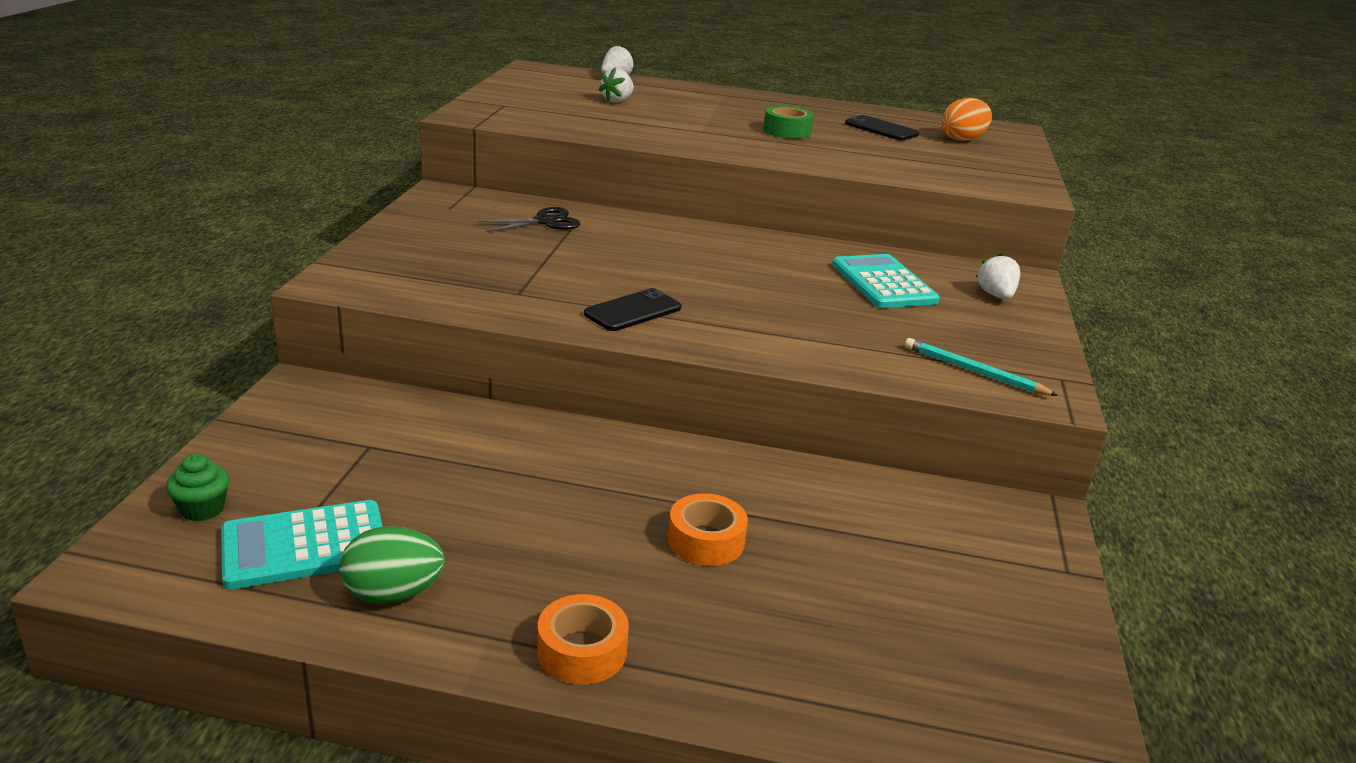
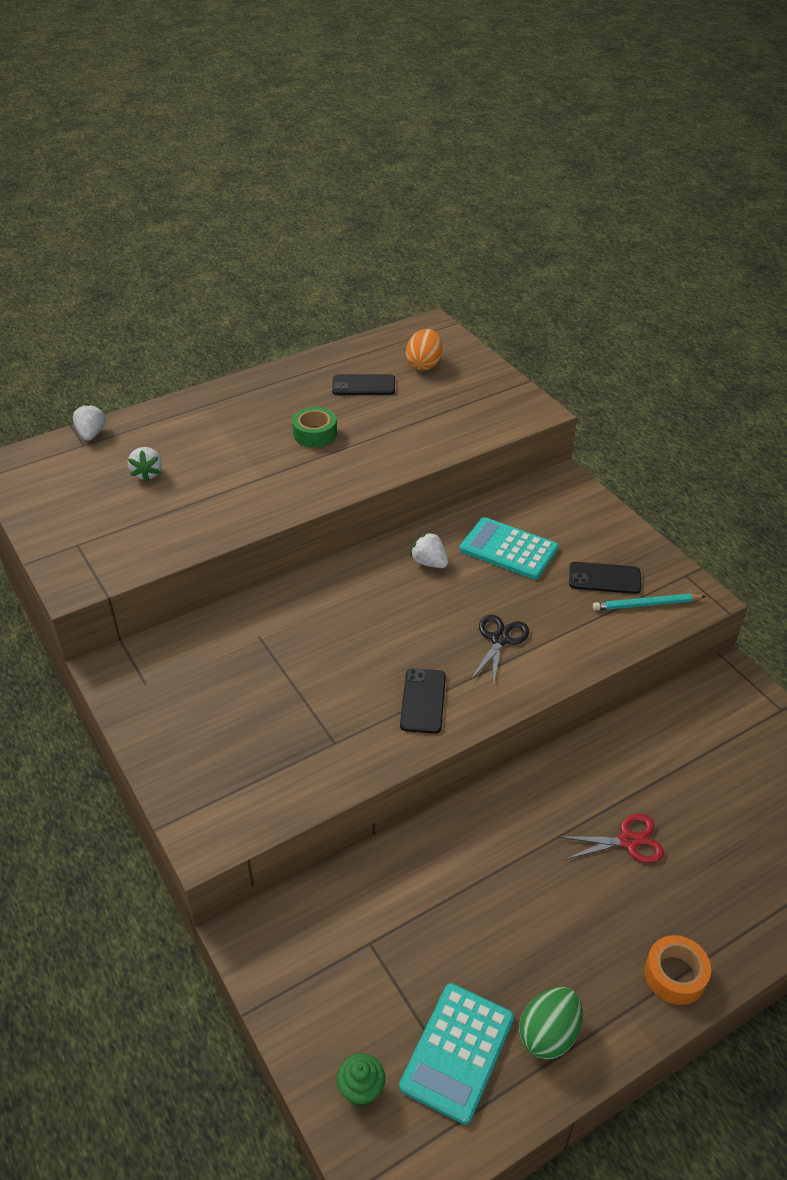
camera: 40 degrees left, 15 degrees up
black scissors [477,207,580,232] -> black scissors moved to [471,615,529,685]
orange tape [668,493,748,566] -> red scissors [560,814,664,863]
white strawberry [976,253,1020,299] -> white strawberry moved to [410,532,448,568]
none -> black phone [569,562,642,594]

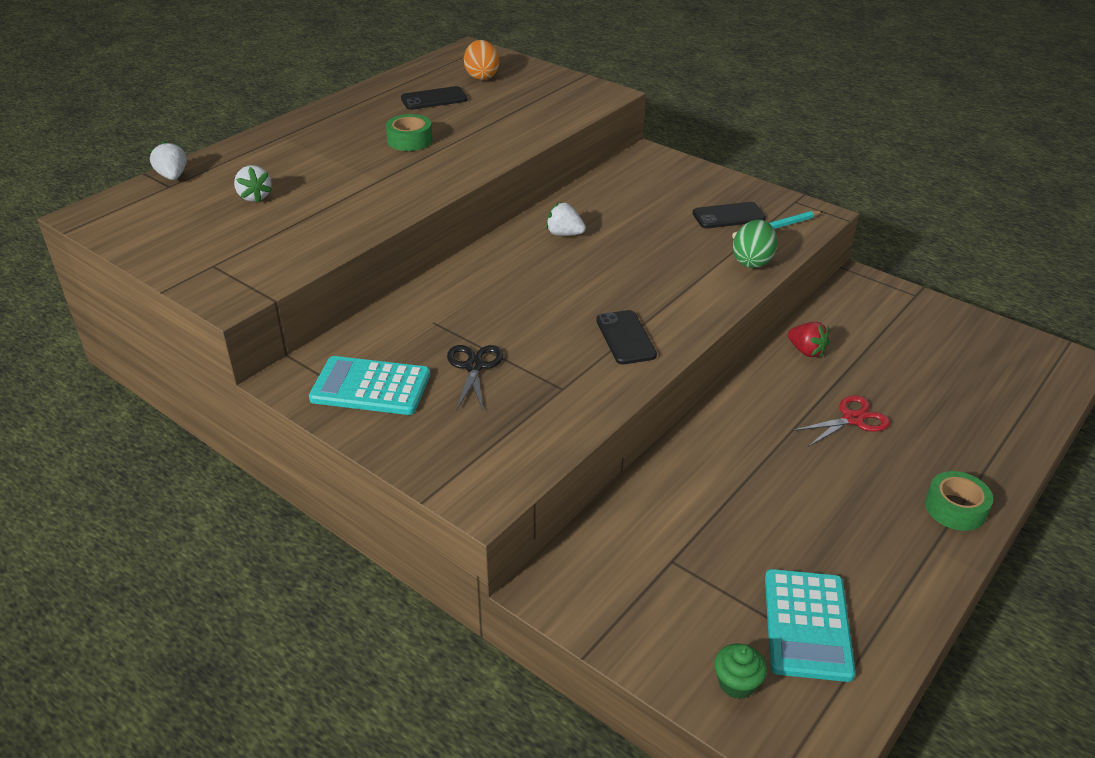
camera: 20 degrees left, 5 degrees down
turquoise calculator [460,517,558,579] -> turquoise calculator moved to [309,356,430,415]
black scissors [471,615,529,685] -> black scissors moved to [447,345,503,411]
green egg [519,987,583,1060] -> green egg moved to [733,220,777,268]
orange tape [645,935,711,1005] -> green tape [925,471,993,531]
none -> red strawberry [788,322,830,357]

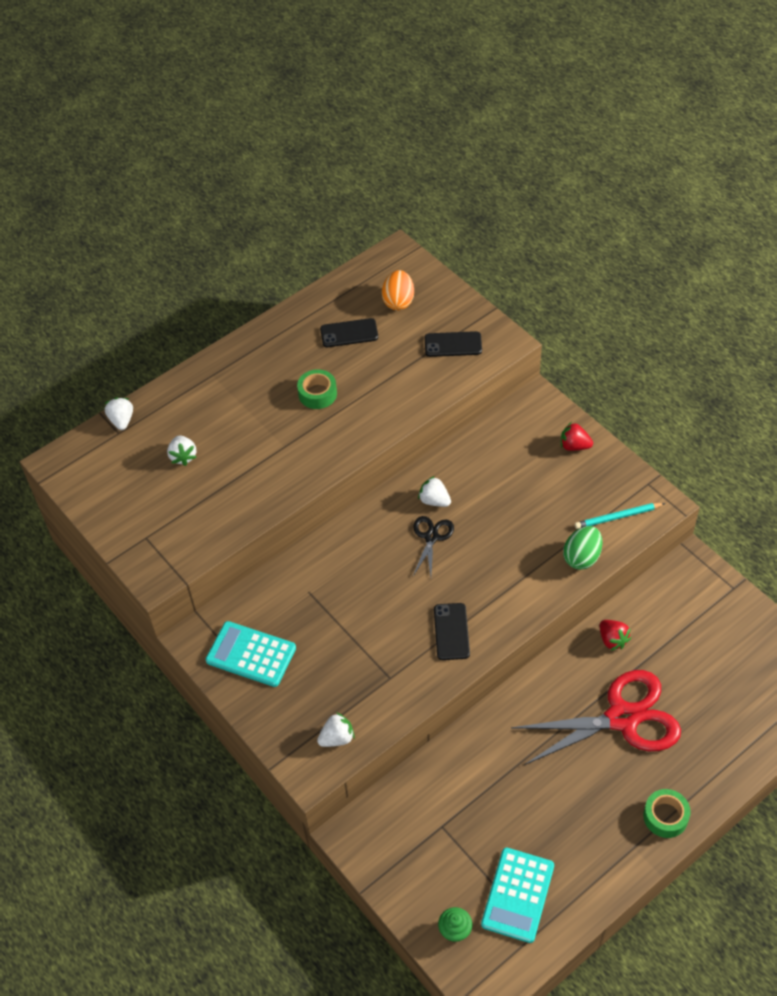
camera: 15 degrees right, 15 degrees up
black scissors [447,345,503,411] -> black scissors moved to [413,516,454,576]
black phone [693,202,766,228] -> black phone moved to [425,331,482,357]
red scissors [793,395,890,447] -> red scissors [511,670,681,765], size x2.10
none -> white strawberry [317,712,355,747]
none -> red strawberry [561,422,593,451]

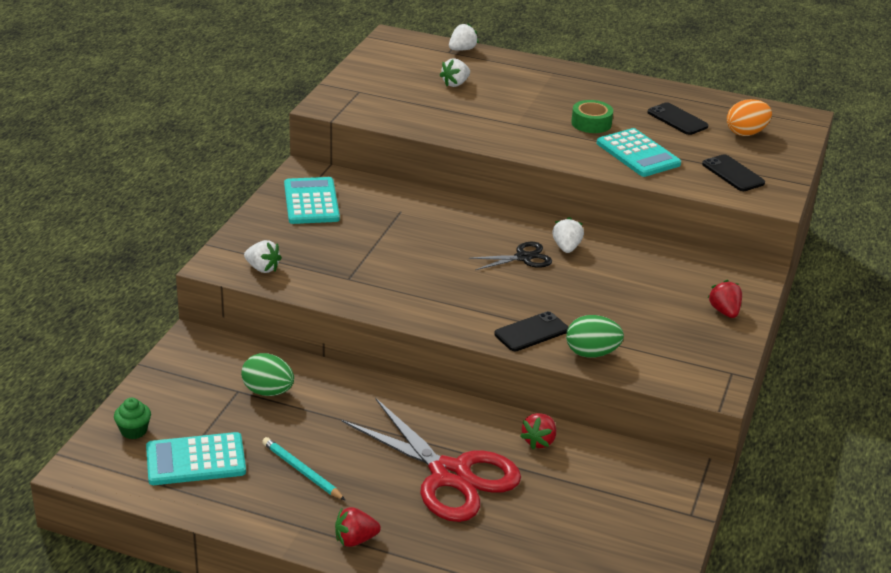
camera: 55 degrees right, 20 degrees down
black phone [434,603,470,660] -> black phone moved to [494,311,569,351]
turquoise pencil [575,503,666,529] -> turquoise pencil moved to [262,437,345,500]
green tape [643,789,691,838] -> red strawberry [335,507,381,547]
none -> green egg [241,353,294,396]
none -> turquoise calculator [597,128,681,177]

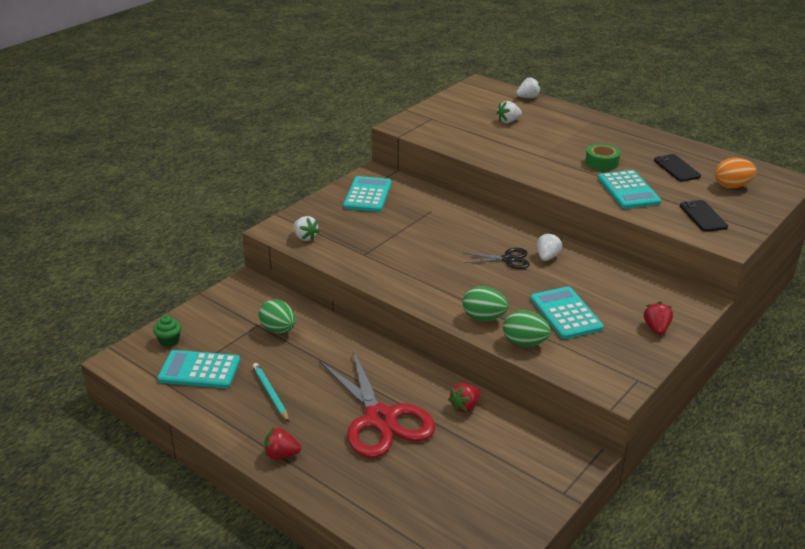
camera: 20 degrees right, 0 degrees up
black phone [494,311,569,351] -> green egg [463,286,508,321]
none -> turquoise calculator [531,287,604,339]

